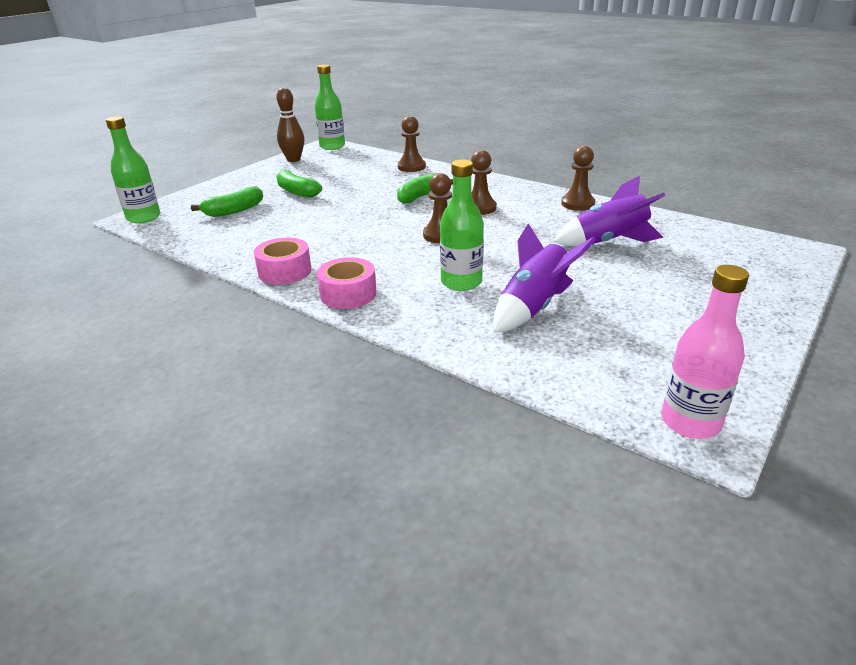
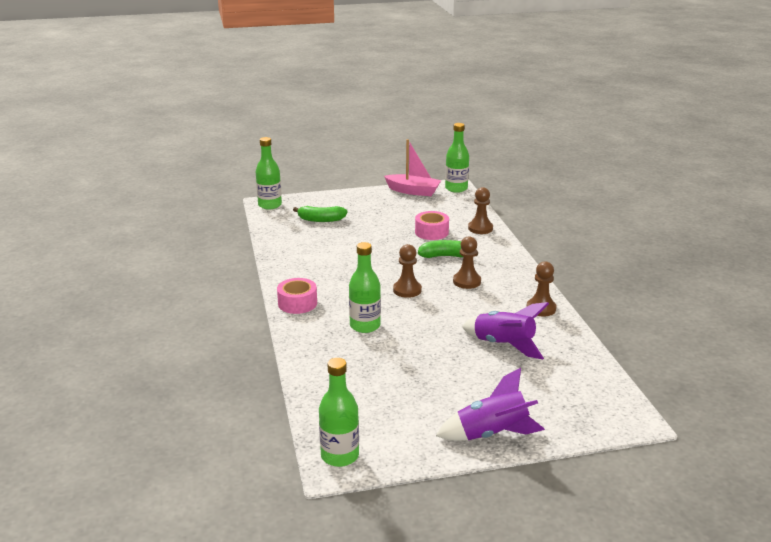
camera: 40 degrees right, 5 degrees down
pink tape [254,237,312,285] -> pink tape moved to [415,211,449,240]
brown bowling pin [276,87,304,162] -> pink boat [384,139,441,196]
green banana [276,170,322,197] -> none
purple rocket [493,223,596,333] -> purple rocket moved to [436,368,545,441]
pink bottle [661,265,749,439] -> green bottle [319,358,359,467]

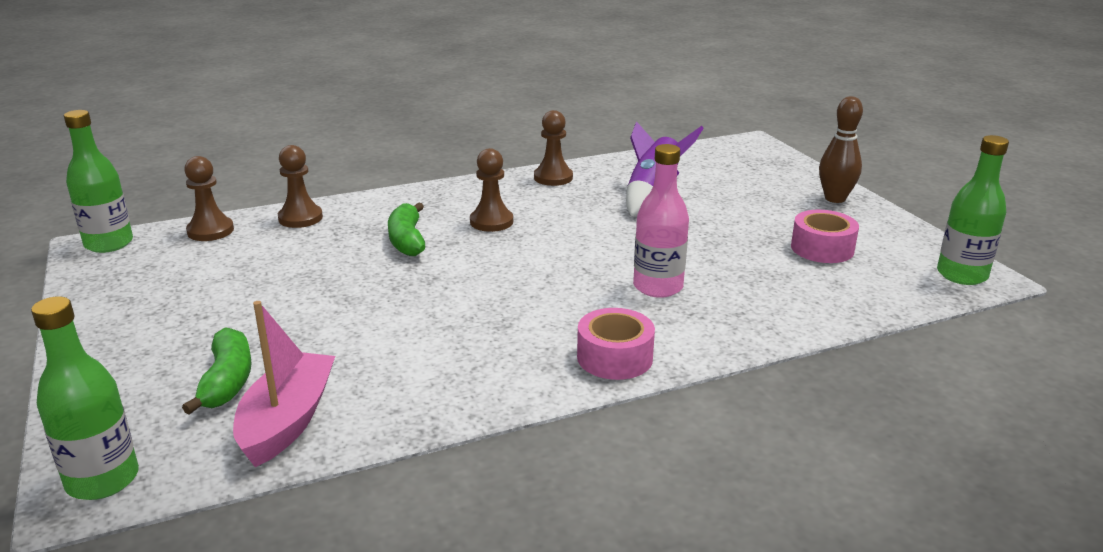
camera: 100 degrees left, 0 degrees up
green bottle [349,242,381,333] -> pink bottle [633,144,689,298]
pink boat [384,139,441,196] -> pink boat moved to [233,301,335,467]
brown pawn [393,244,422,298] -> brown pawn moved to [184,156,234,241]
pink tape [415,211,449,240] -> pink tape moved to [791,210,859,263]
purple rocket [436,368,545,441] -> brown bowling pin [819,96,863,203]

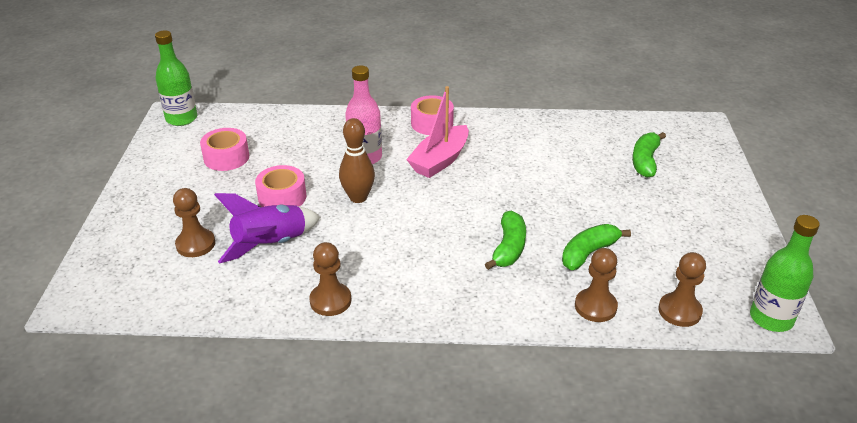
camera: 155 degrees left, 10 degrees up
green bottle [31,296,139,500] -> none
pink boat [233,301,335,467] -> pink boat moved to [406,86,469,178]
brown pawn [470,148,513,232] -> brown pawn moved to [173,188,215,257]
brown bowling pin [819,96,863,203] -> brown bowling pin moved to [339,118,375,203]
none -> pink tape [255,165,306,207]
none -> green banana [562,224,631,270]

